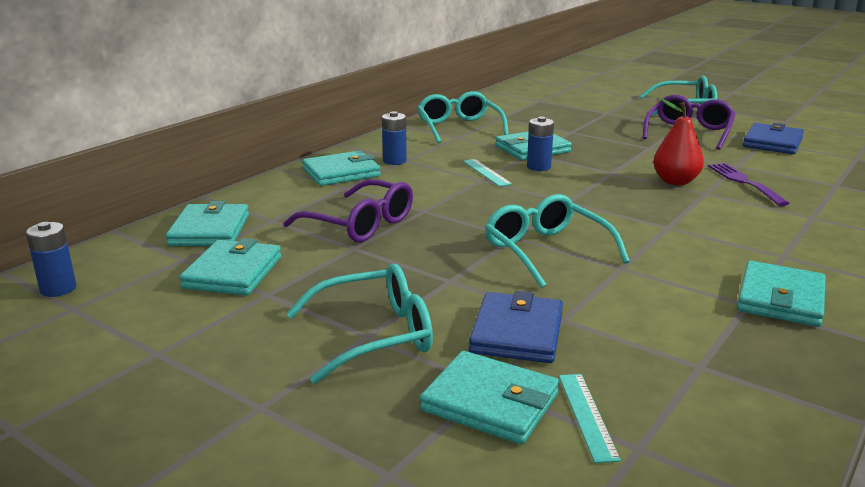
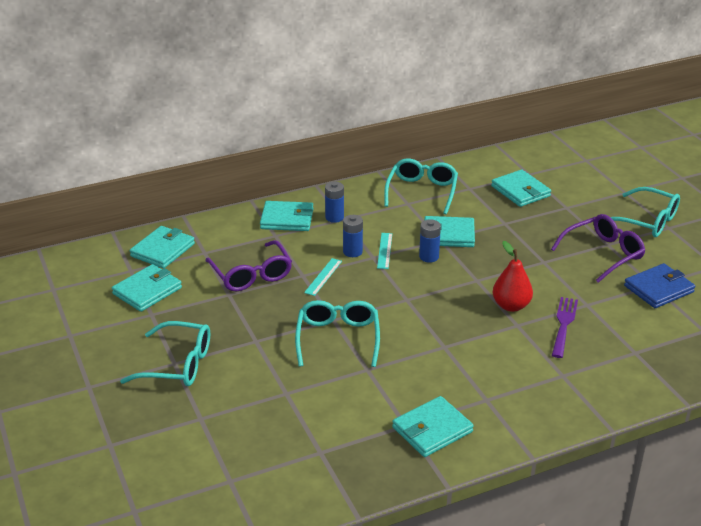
camera: 30 degrees right, 10 degrees up
blue battery [26,222,76,297] -> blue battery moved to [343,215,363,257]
turquoise wallet [420,351,559,444] -> turquoise wallet moved to [491,170,551,207]
blue wallet [469,291,563,363] -> none
turquoise ruler [559,374,621,463] -> turquoise ruler moved to [304,258,342,296]

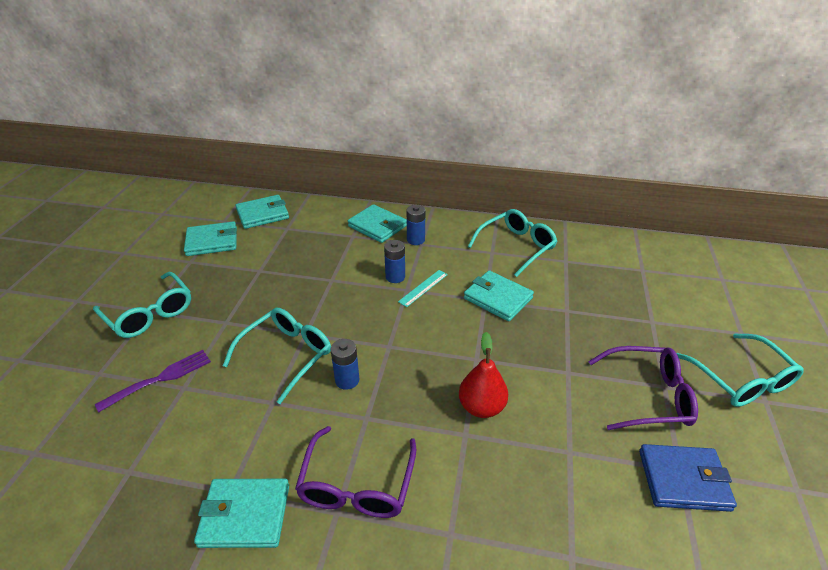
camera: 35 degrees right, 5 degrees up
purple glasses [205,240,292,291] -> purple glasses moved to [295,426,416,518]
turquoise ruler [304,258,342,296] -> none
blue battery [419,219,441,263] -> blue battery moved to [331,339,359,390]
turquoise wallet [491,170,551,207] -> none
purple fork [552,297,578,358] -> purple fork moved to [95,350,211,413]

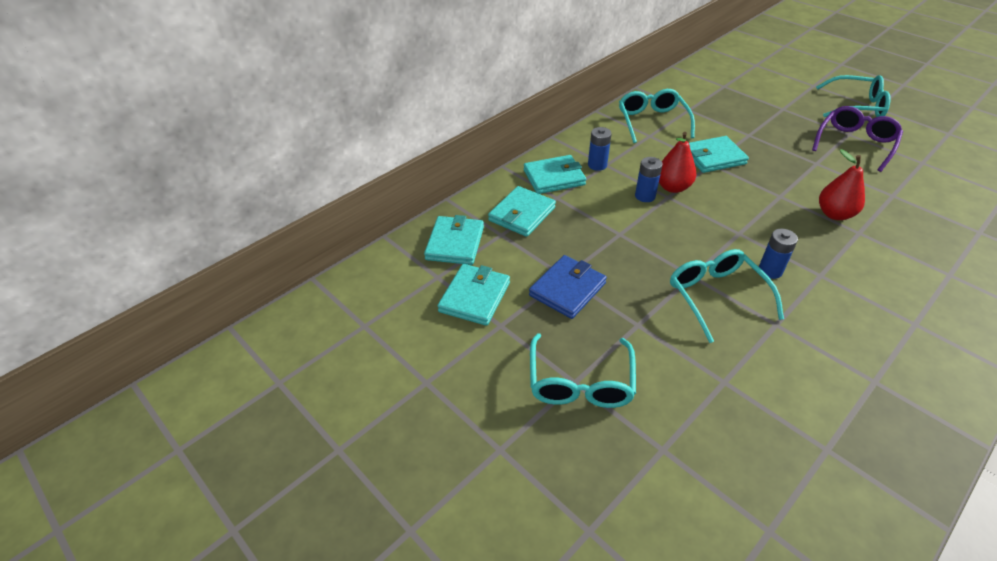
camera: 55 degrees left, 5 degrees up
turquoise glasses [93,272,191,338] -> turquoise glasses turned 105 degrees clockwise [530,333,636,408]
purple fork [95,350,211,413] -> none
turquoise wallet [194,479,289,548] -> turquoise wallet moved to [488,186,556,237]
purple glasses [295,426,416,518] -> none
turquoise ruler [398,270,448,307] -> red pear [659,132,696,193]
blue wallet [639,444,737,512] -> blue wallet moved to [529,255,607,319]

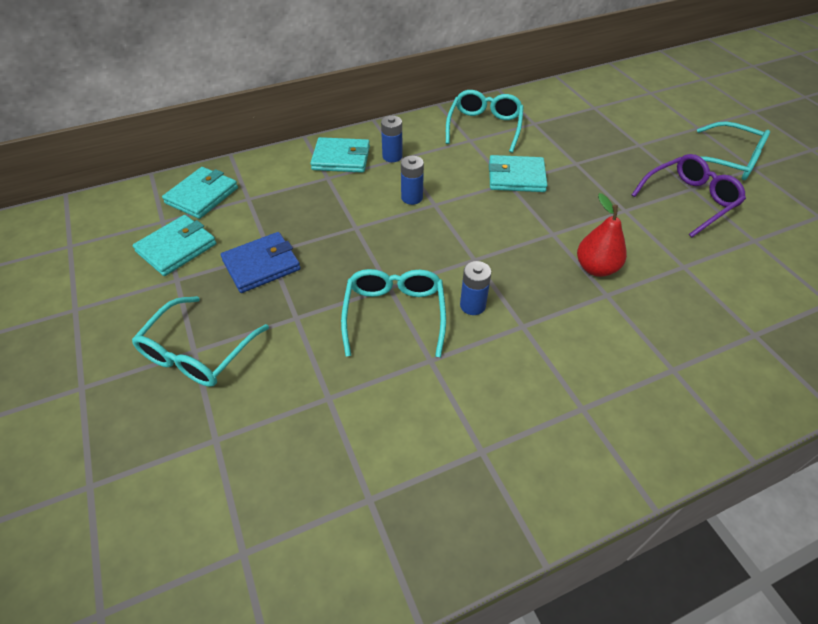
camera: 20 degrees right, 5 degrees up
turquoise wallet [488,186,556,237] -> none
red pear [659,132,696,193] -> none

